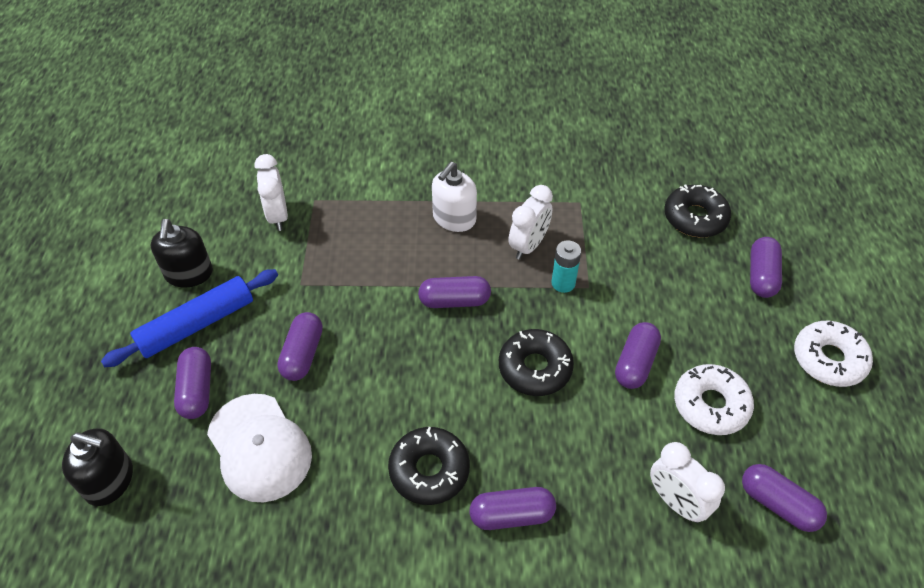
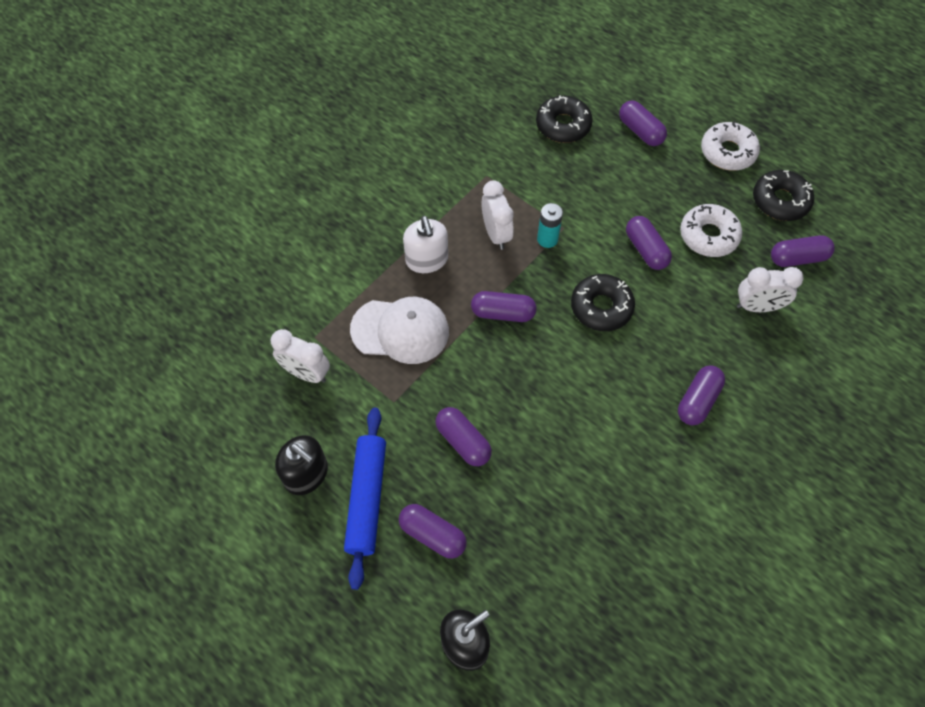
camera: 50 degrees left, 10 degrees up
white cap [207,394,312,502] -> white cap moved to [350,297,449,364]
black donut [388,427,470,505] -> black donut moved to [753,170,814,221]
purple capsule [418,276,491,308] -> purple capsule turned 60 degrees clockwise [471,291,537,322]

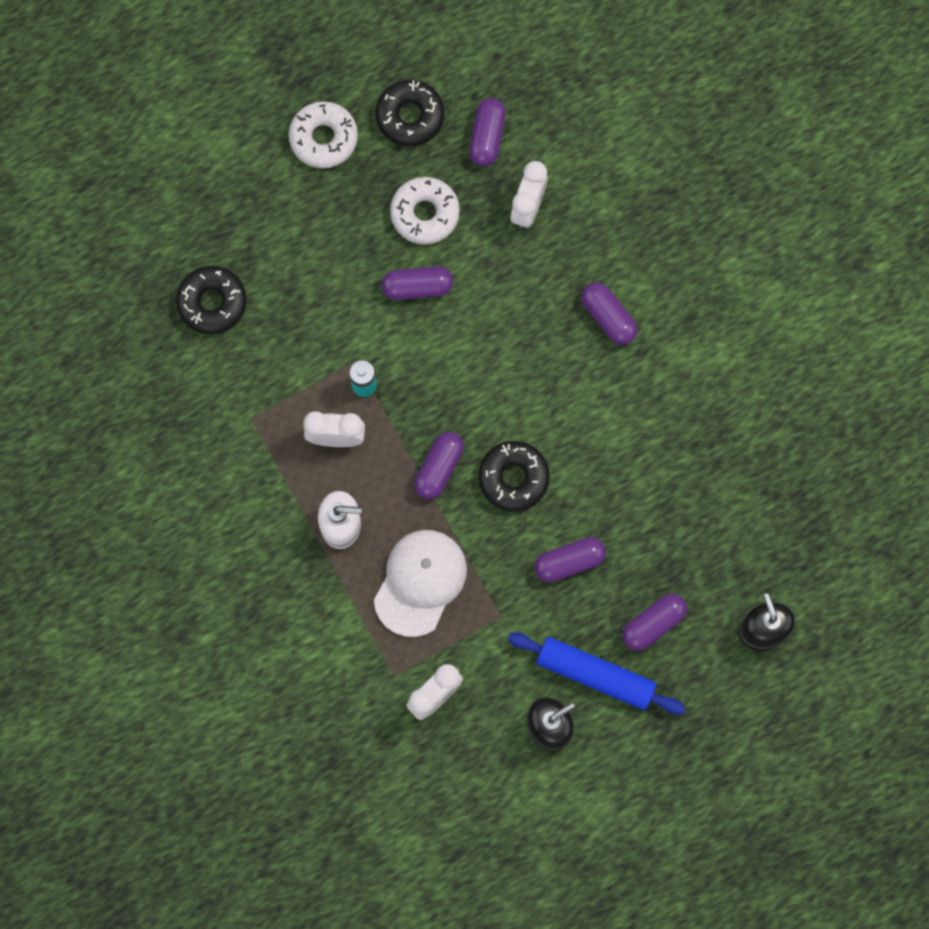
camera: 70 degrees left, 15 degrees up
black donut [571,274,635,331] -> black donut moved to [478,441,550,512]
purple capsule [619,100,667,146] -> none

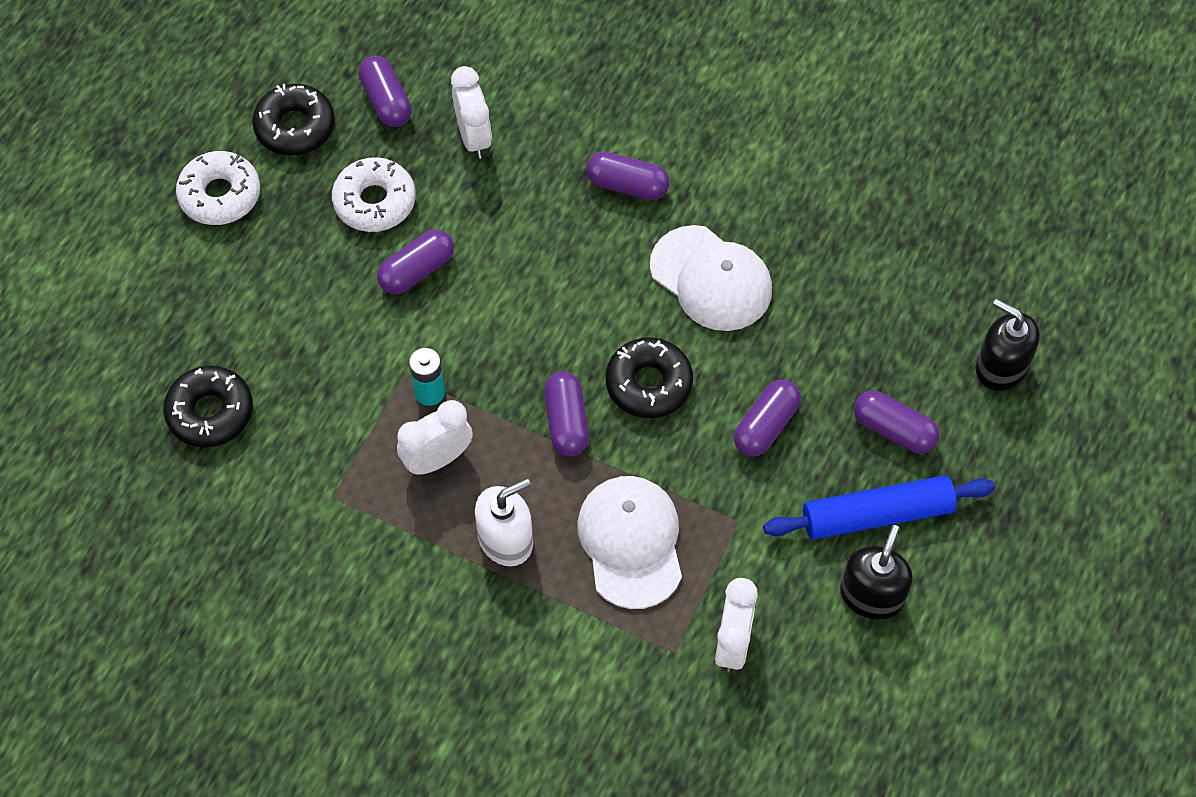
camera: 35 degrees left, 15 degrees down
purple capsule [622,593,687,651] -> purple capsule turned 75 degrees counterclockwise [854,391,940,454]
none -> white cap [650,225,772,331]

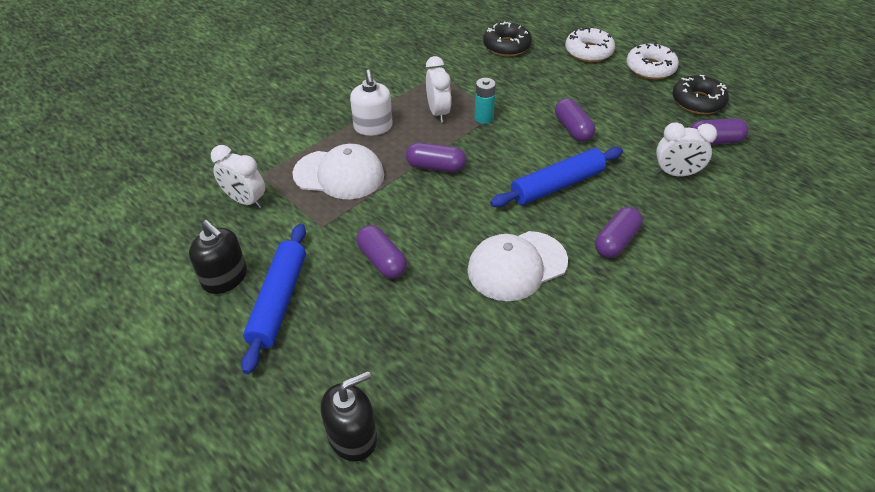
camera: 110 degrees right, 15 degrees down
white donut [332,157,415,232] -> white donut moved to [565,27,615,62]
black donut [606,337,693,418] -> none
purple capsule [854,391,940,454] -> none
none -> blue rolling pin [490,147,623,207]

